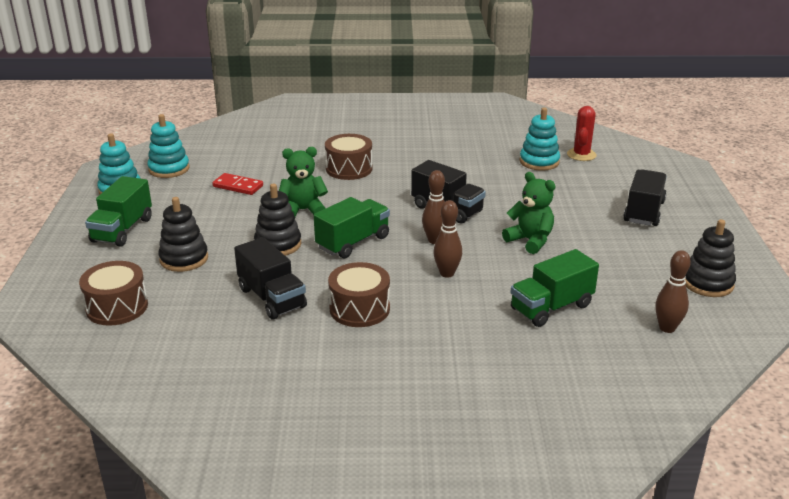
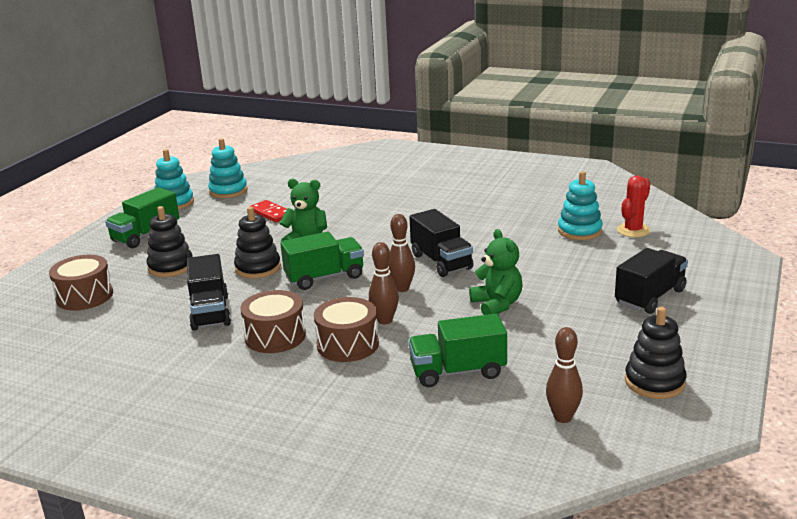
camera: 25 degrees right, 5 degrees down
brown drum [325,134,372,180] -> brown drum moved to [314,297,379,362]

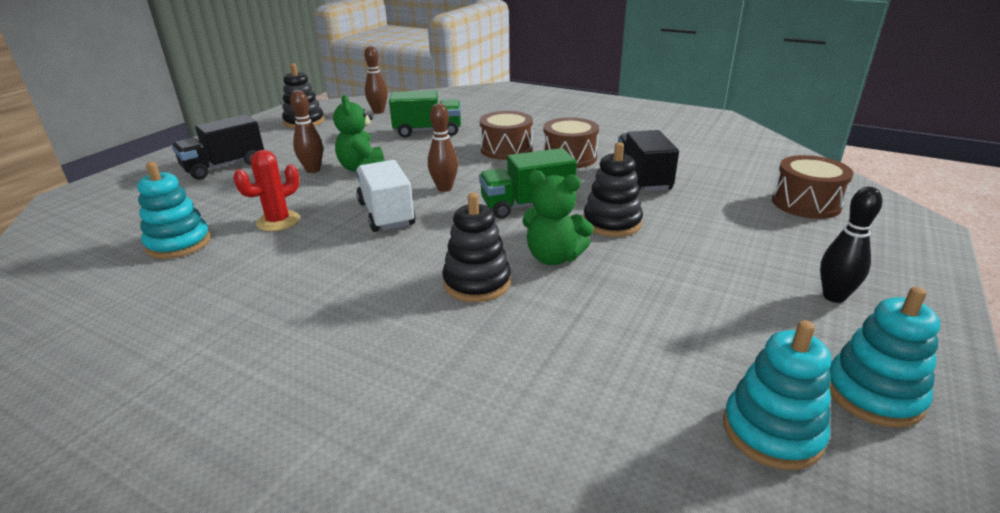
camera: 175 degrees left, 5 degrees up
green truck [105,187,179,249] -> black bowling pin [820,187,882,303]
black stacking toy [147,206,193,277] -> black stacking toy moved to [442,193,511,302]
red domino [249,200,287,222] -> none
brown bowling pin [369,242,399,324] -> brown bowling pin moved to [290,90,323,173]
black truck [409,209,473,277] -> white truck [356,160,416,232]
red cactus [617,176,650,237] -> red cactus moved to [233,150,300,231]

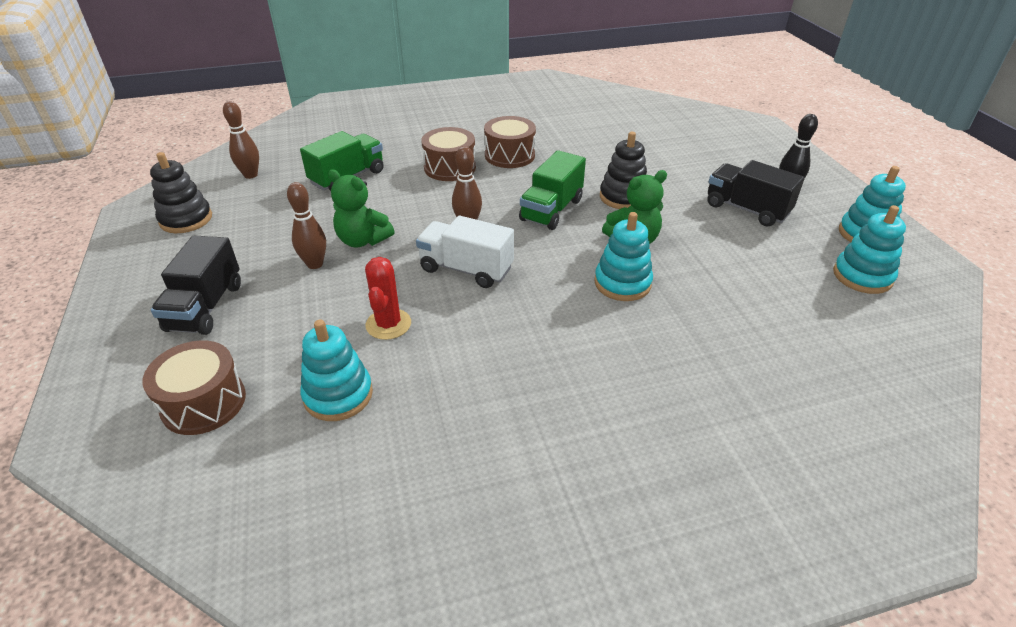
camera: 45 degrees left, 10 degrees up
black stacking toy [442,193,511,302] -> turquoise stacking toy [594,212,653,301]
black truck [618,130,679,192] -> black truck moved to [707,160,804,227]
brown drum [772,155,854,219] -> brown drum moved to [142,340,246,435]

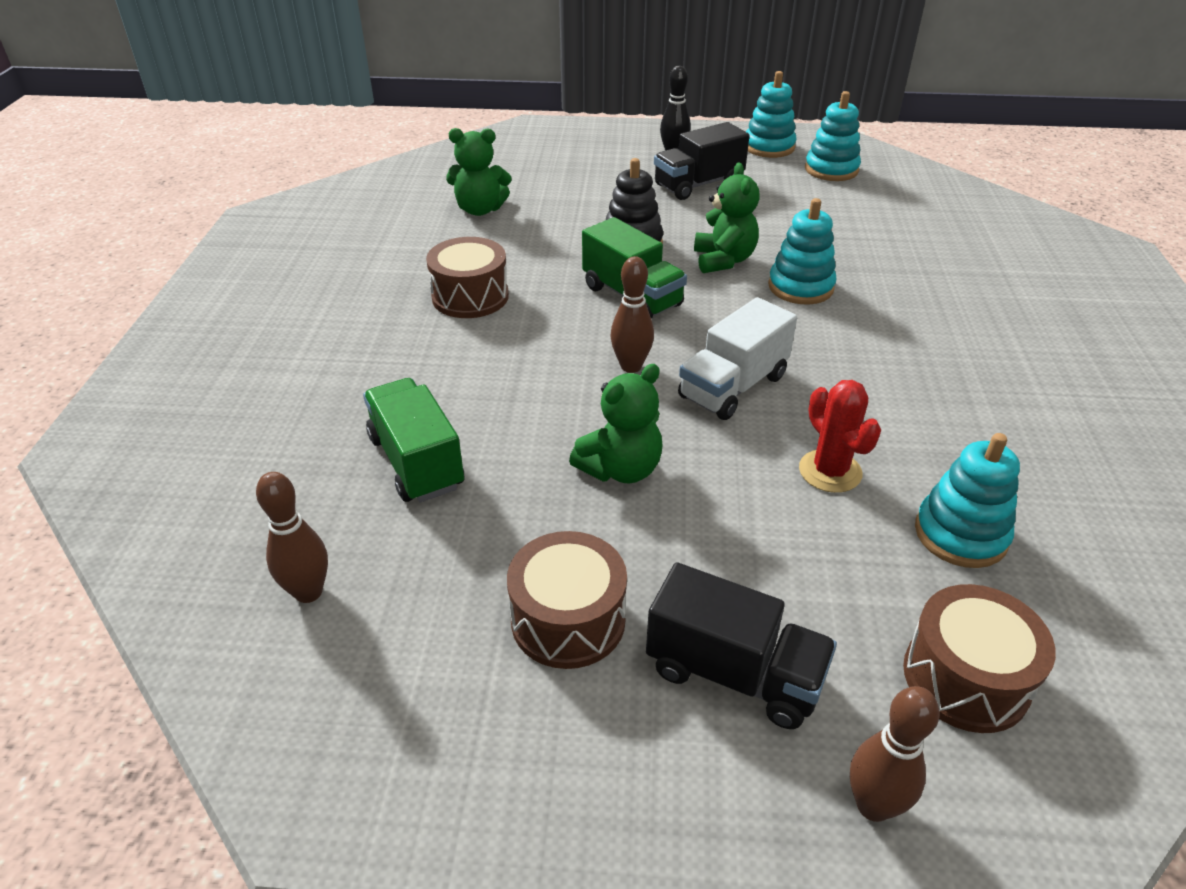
camera: 70 degrees left, 0 degrees up
black stacking toy [150,152,212,233] -> none
brown bowling pin [287,182,326,269] -> brown bowling pin moved to [850,686,939,822]
red cactus [365,257,411,340] -> red cactus turned 45 degrees clockwise [799,380,881,493]
brown drum [421,127,476,181] -> brown drum moved to [507,531,627,669]
none -> green teddy bear [446,128,511,216]

